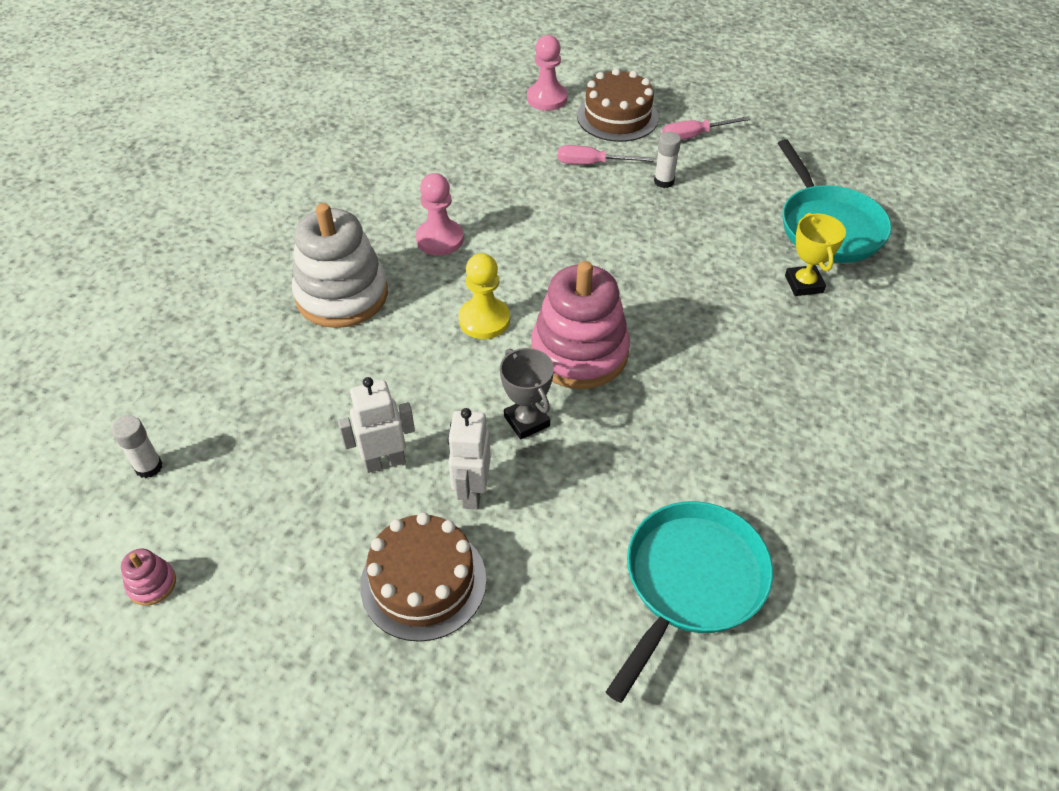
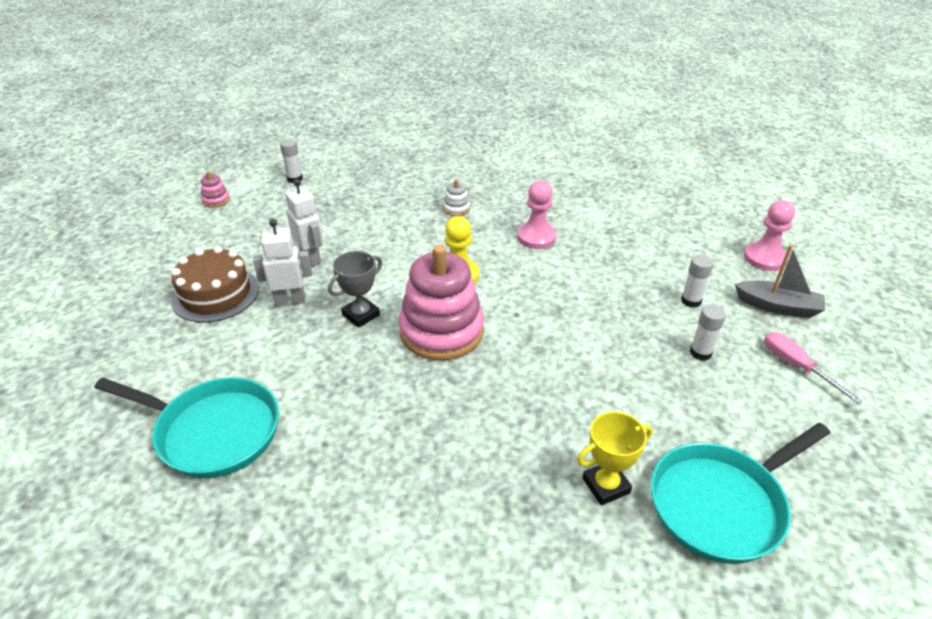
camera: 75 degrees right, 10 degrees down
white stacking toy [292,203,388,328] -> white stacking toy [443,179,470,216], size x0.40
pink screwdriver [558,145,654,164] -> white glue stick [681,255,713,308]
brown cake [577,68,659,142] -> grey boat [735,245,825,318]

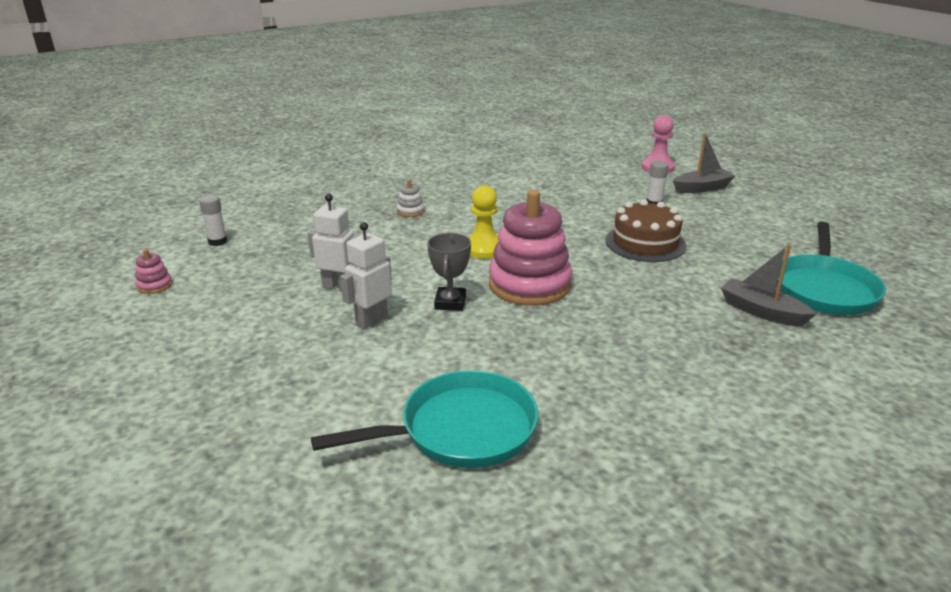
camera: 40 degrees left, 10 degrees down
brown cake [171,246,259,323] -> brown cake moved to [605,199,687,262]
pink pawn [517,180,556,249] -> none
yellow trophy [577,412,653,505] -> grey boat [721,244,816,326]
white glue stick [690,305,726,361] -> none
pink screwdriver [764,332,863,404] -> none

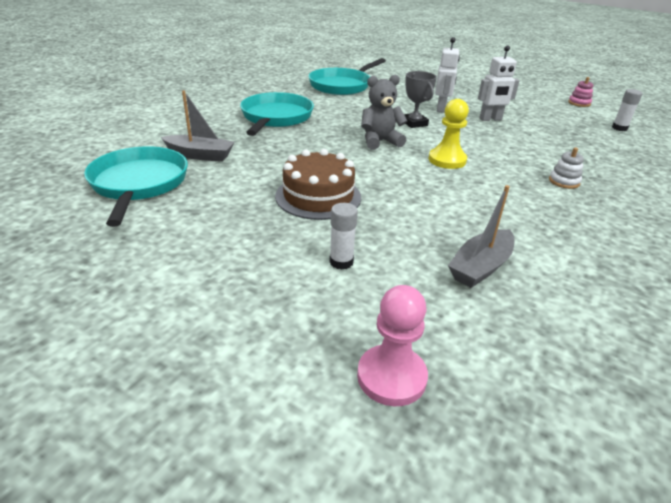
camera: 150 degrees right, 5 degrees up
pink stacking toy [489,190,572,306] -> grey teddy bear [361,75,407,150]
grey boat [673,133,736,193] -> grey boat moved to [448,185,515,288]
none -> turquoise pan [240,92,314,136]

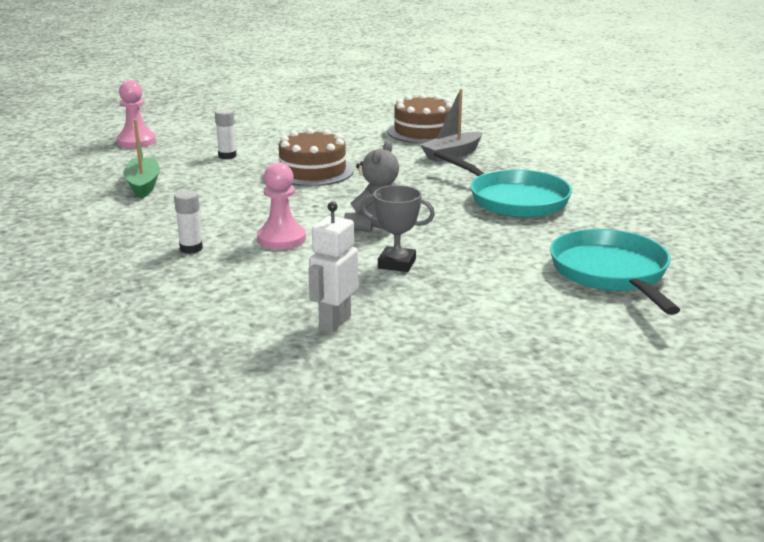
camera: 130 degrees right, 10 degrees down
turquoise pan [84,146,188,227] -> brown cake [388,94,453,144]
yellow pawn [429,99,469,169] -> pink pawn [257,162,306,250]
white robot [435,37,460,113] -> none
grey boat [448,185,515,288] -> green boat [123,119,160,199]
white stacking toy [549,148,584,189] -> none
pink stacking toy [568,77,593,107] -> none
white glue stick [612,89,643,131] -> white glue stick moved to [174,190,203,254]

